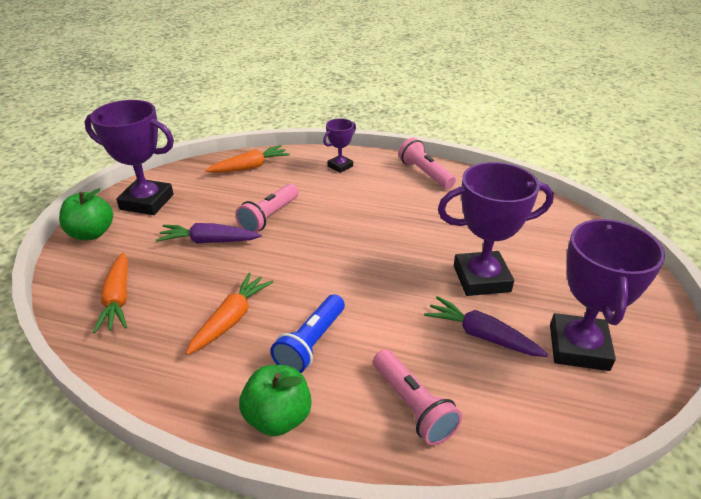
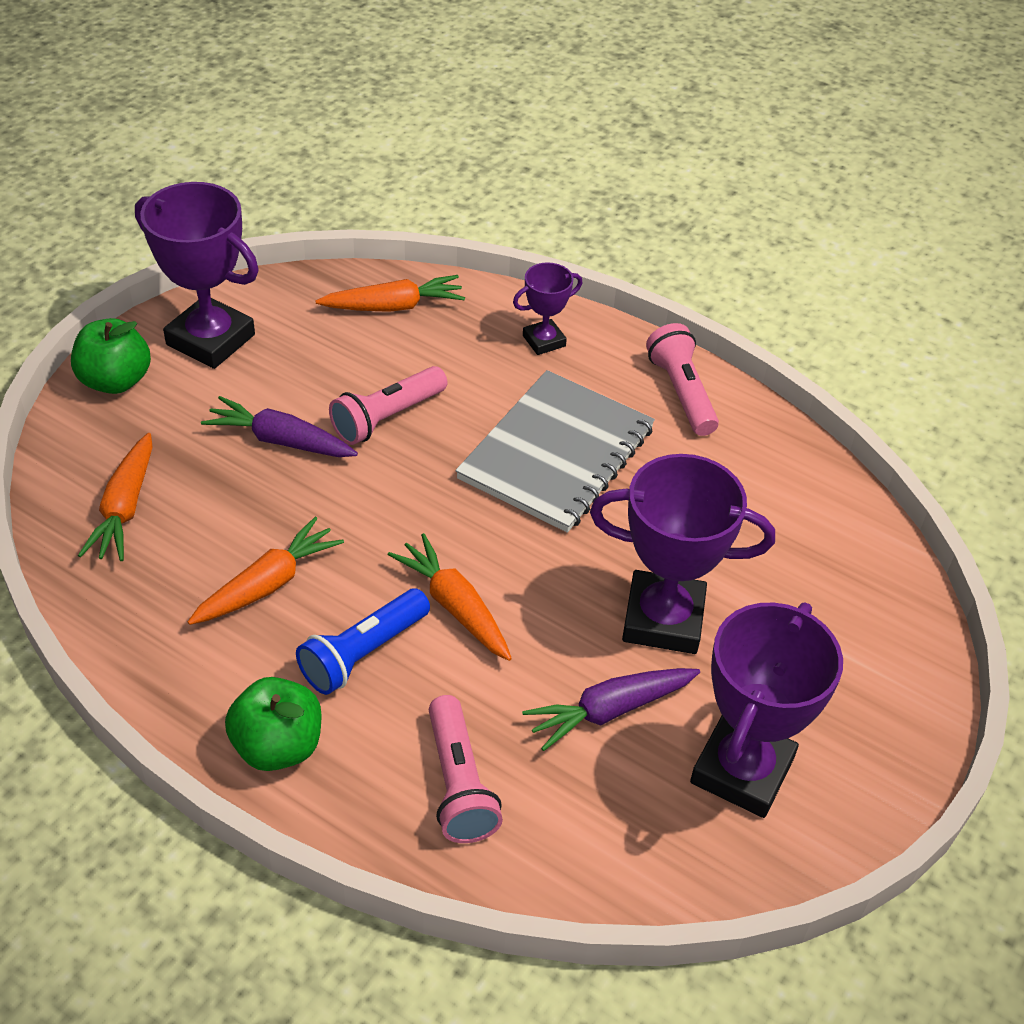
camera: 15 degrees right, 10 degrees up
purple carrot [424,296,548,357] -> purple carrot turned 75 degrees counterclockwise [522,668,700,751]
none -> orange carrot [388,533,512,661]
none -> grey notebook [456,370,655,533]

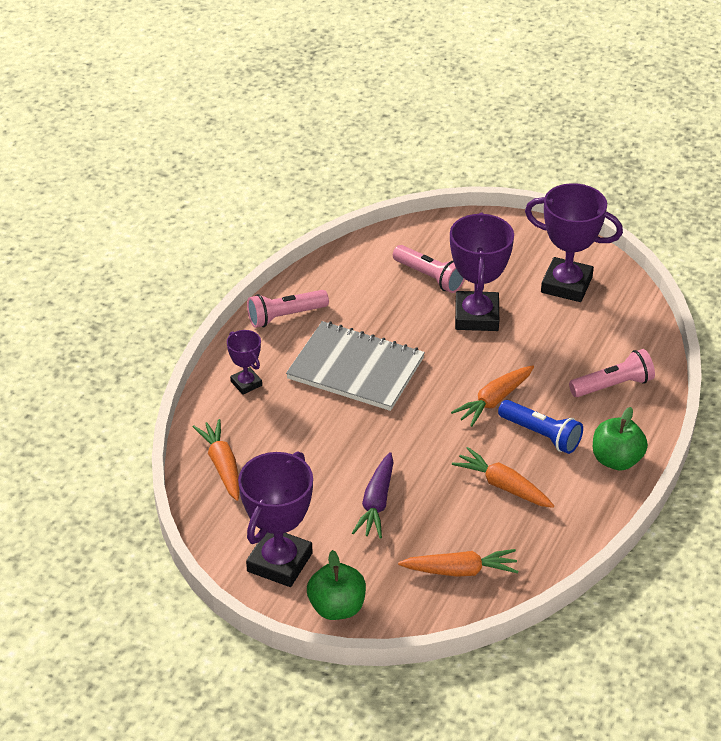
camera: 95 degrees left, 5 degrees down
pink flashlight [329,366,447,445] -> pink flashlight moved to [393,245,465,293]
purple carrot [522,668,700,751] -> none

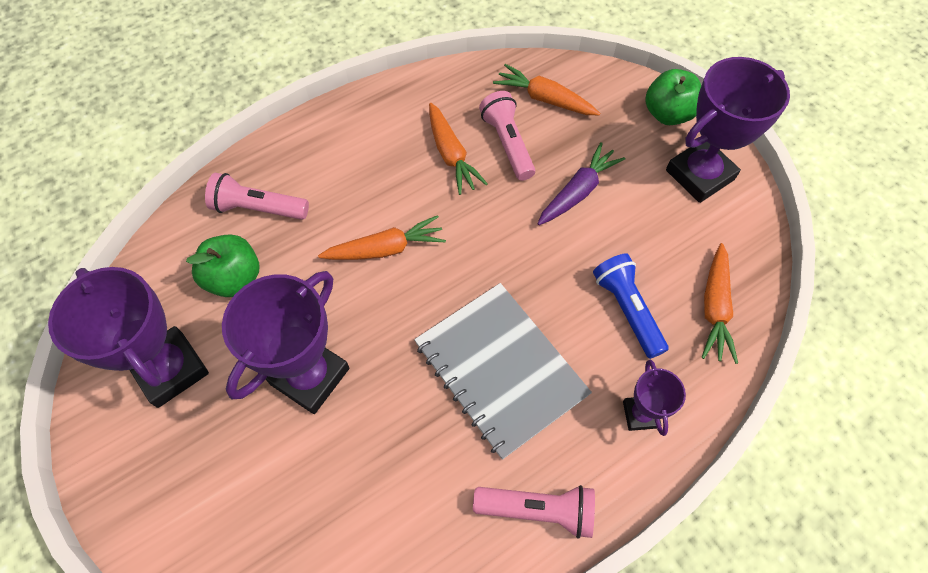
camera: 150 degrees left, 20 degrees up
pink flashlight [393,245,465,293] -> pink flashlight moved to [479,91,535,181]
blue flashlight [498,400,583,454] -> blue flashlight moved to [593,253,669,359]
green apple [593,407,648,470] -> green apple moved to [186,234,259,297]

